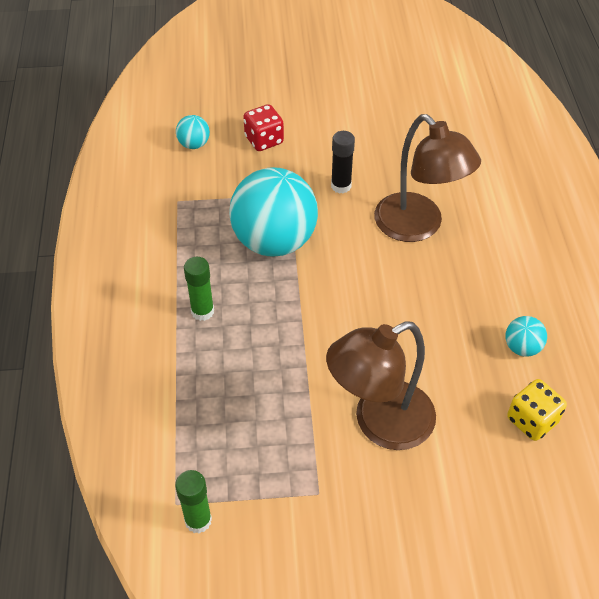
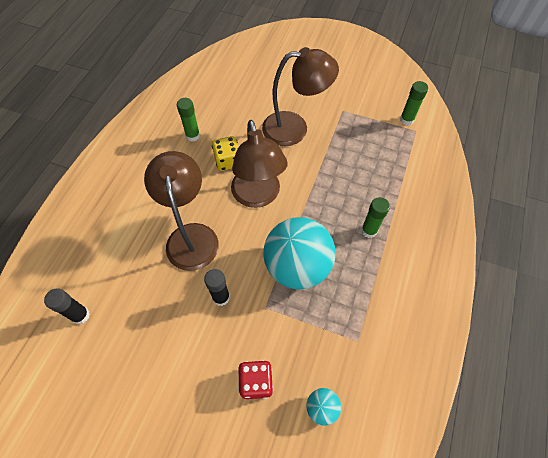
camera: 155 degrees left, 10 degrees up
turquoise ball [505,316,547,357] -> green glue stick [177,98,200,142]
yellow dice [507,379,567,441] -> yellow dice moved to [212,136,238,171]
none -> black glue stick [44,288,90,324]
none -> brown lamp [231,120,288,208]

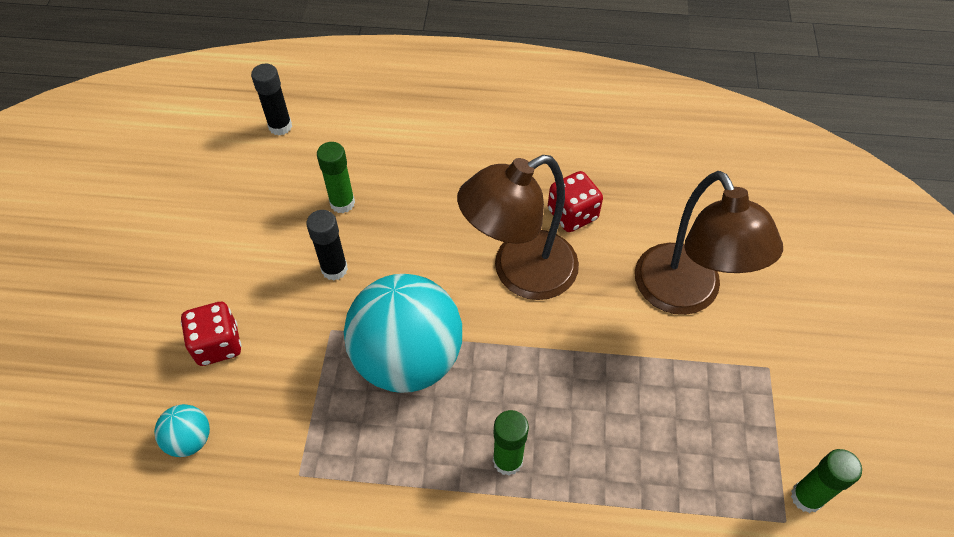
camera: 75 degrees right, 5 degrees down
brown lamp [144,151,219,271] -> none
green glue stick [177,98,200,142] -> green glue stick moved to [317,142,355,213]
yellow dice [212,136,238,171] -> red dice [548,171,603,232]

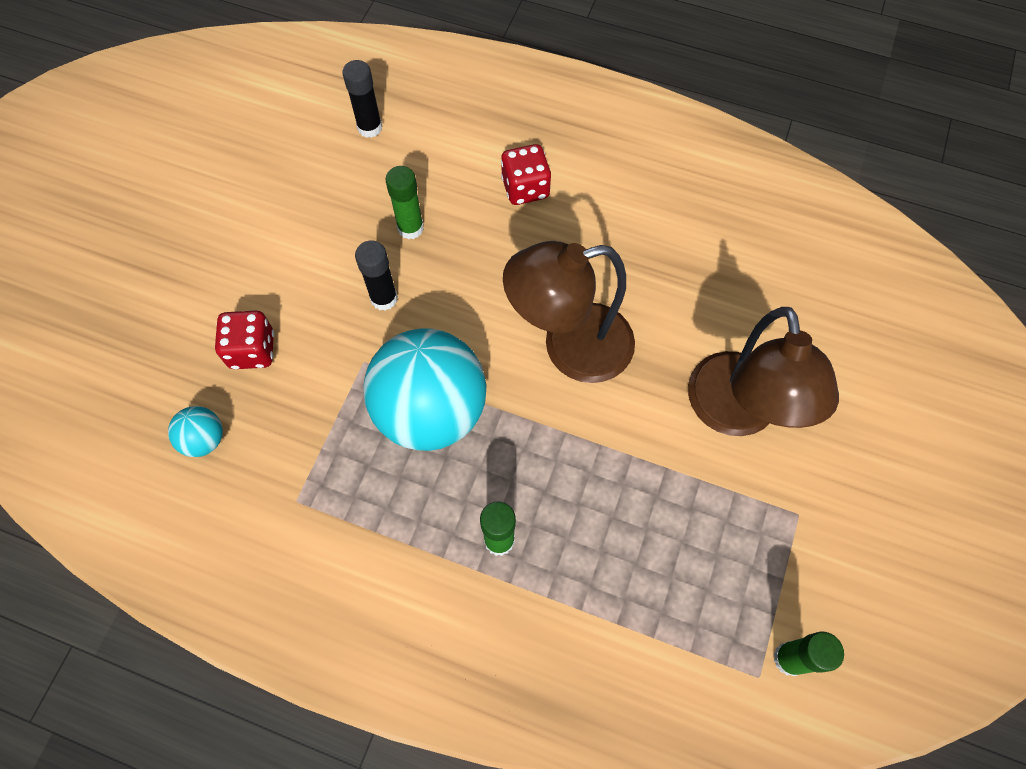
camera: 15 degrees right, 10 degrees up
red dice [548,171,603,232] -> red dice moved to [501,144,551,205]

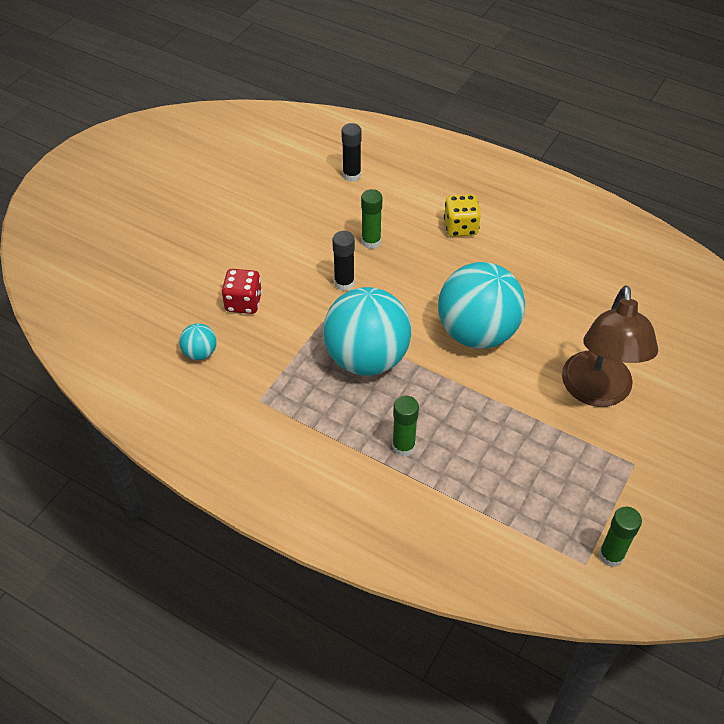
camera: 10 degrees right, 15 degrees down
red dice [501,144,551,205] -> yellow dice [444,194,481,237]
brown lamp [503,241,635,383] -> turquoise ball [438,262,525,349]

